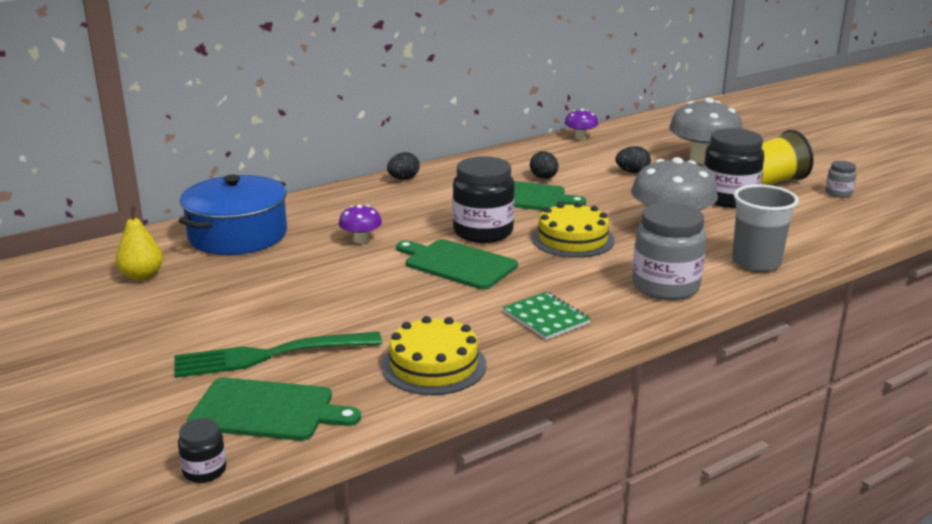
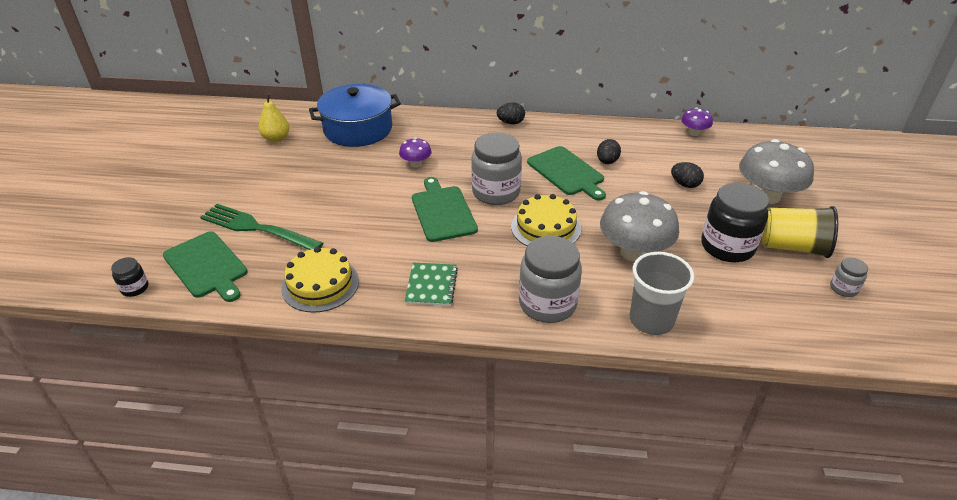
camera: 40 degrees right, 15 degrees up
black jar [453,156,515,243] -> grey jar [471,132,522,205]

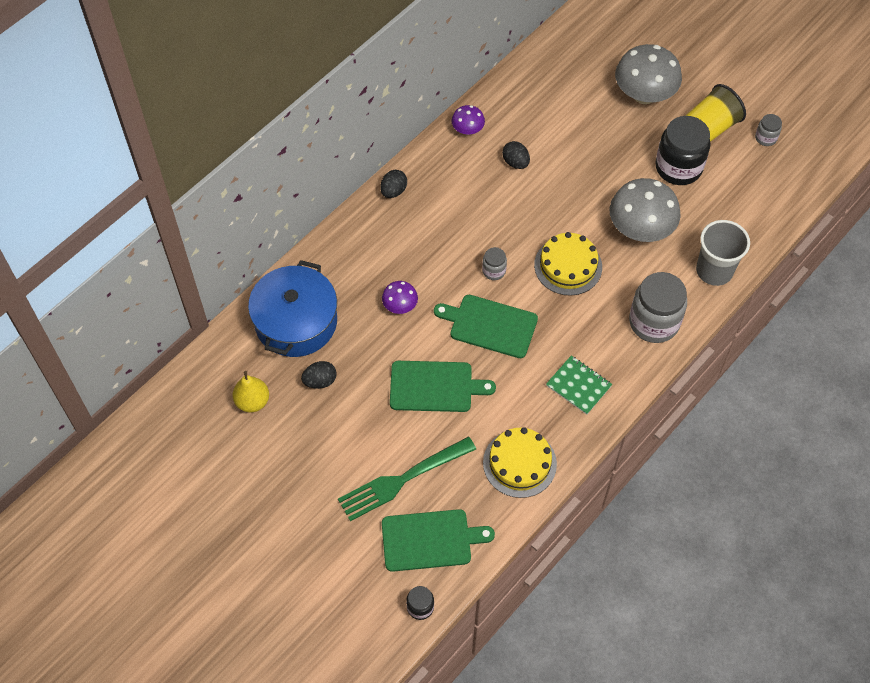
camera: 55 degrees left, 20 degrees up
grey jar [471,132,522,205] -> grey jar [482,247,507,280], size x0.47
green cutting board [527,146,606,200] -> green cutting board moved to [390,361,496,412]
black egg [671,162,704,188] -> black egg moved to [301,361,337,389]
purple mushroom [681,108,713,136] -> purple mushroom moved to [452,105,485,135]

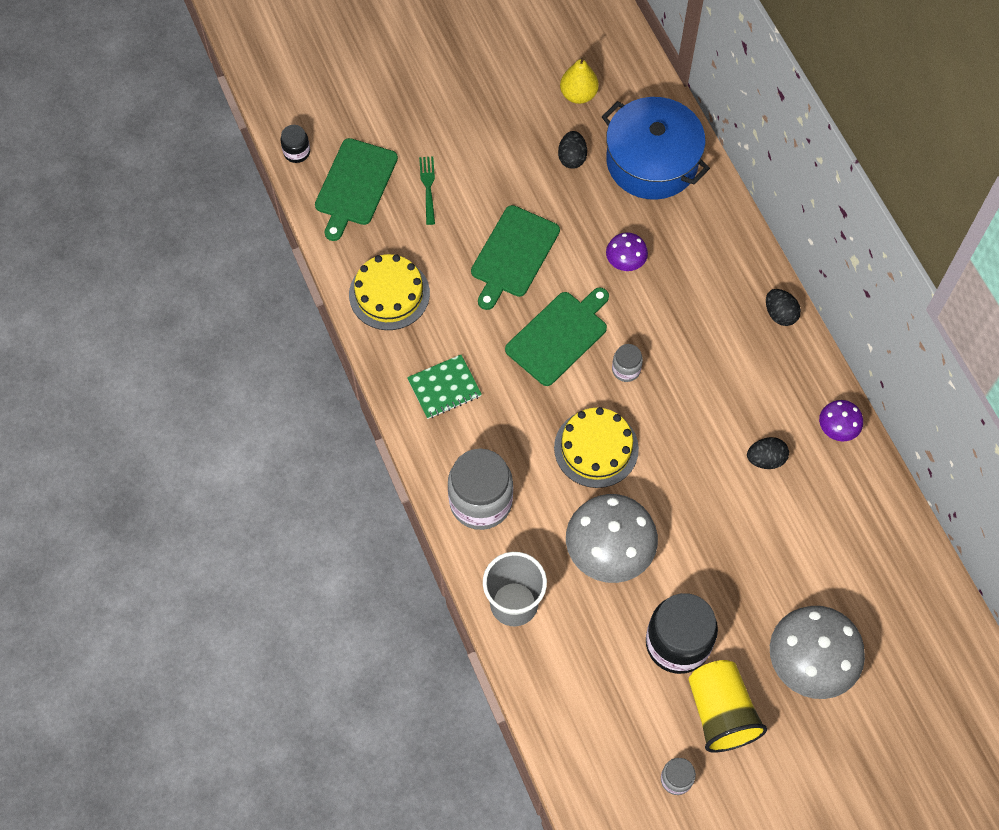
camera: 115 degrees right, 5 degrees up
green fork [338,436,476,521] -> green fork [419,156,435,225], size x0.51

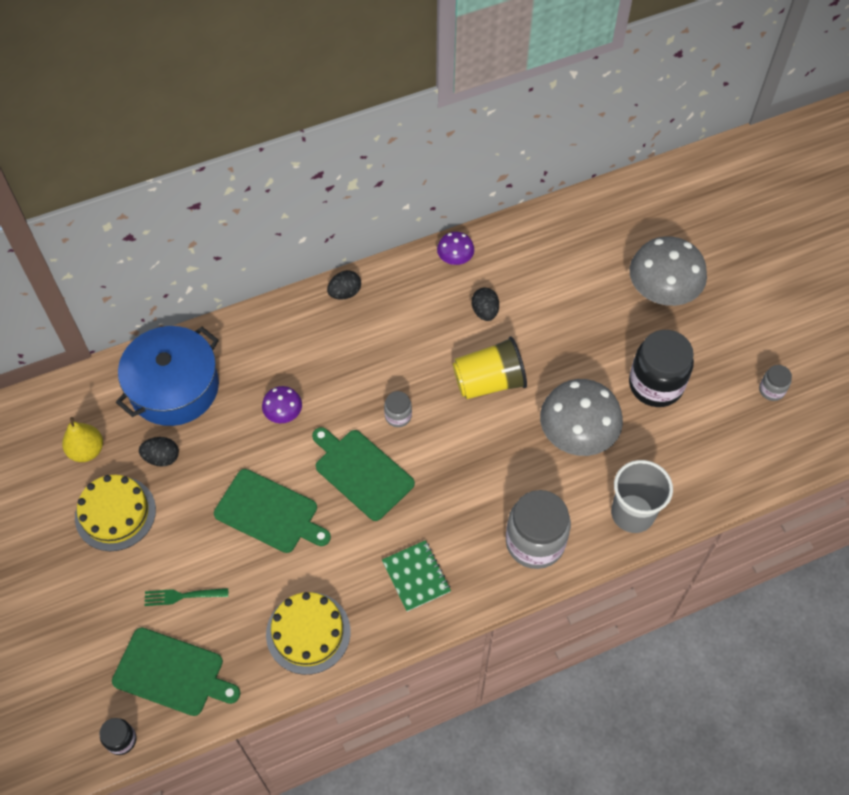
camera: 90 degrees left, 5 degrees down
yellow cake [554,407,639,488] -> yellow cake moved to [75,475,156,551]
yellow cup [688,660,767,753] -> yellow cup moved to [453,336,527,399]

